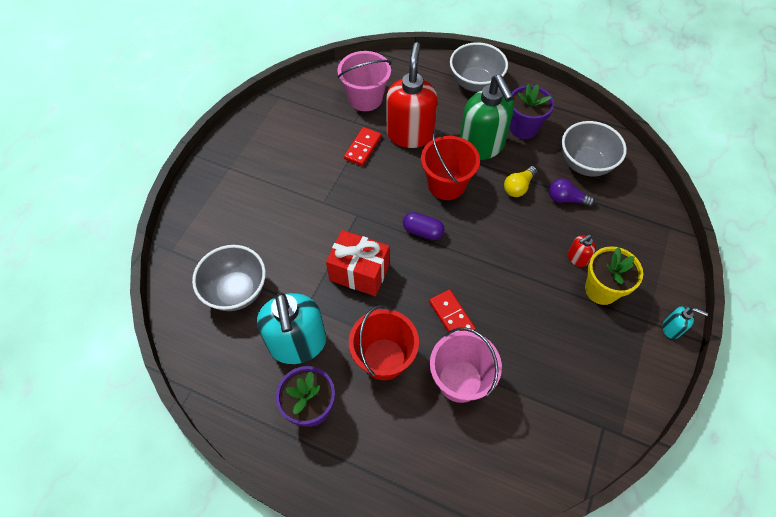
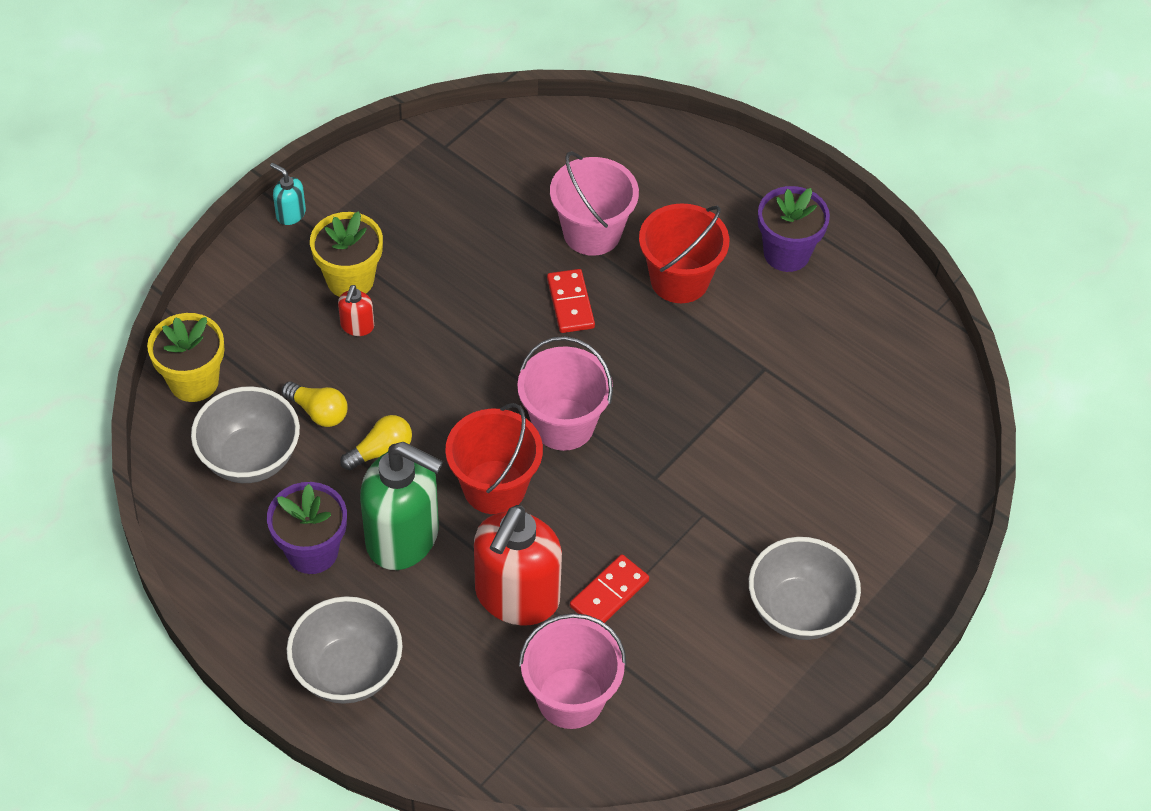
camera: 165 degrees left, 5 degrees down
grey bowl [192,245,266,311] -> grey bowl moved to [749,537,861,640]
turquoise soap dispenser [257,292,326,364] -> none
red gift [326,230,389,296] -> none
purple capsule [403,212,444,240] -> pink bucket [517,336,613,451]
green soap dispenser [460,75,514,160] -> green soap dispenser turned 120 degrees clockwise [360,442,443,570]
purple light bulb [549,178,595,207] -> yellow light bulb [282,381,347,427]
red soap dispenser [568,234,596,267] -> red soap dispenser turned 120 degrees clockwise [338,285,374,336]
none -> yellow flower pot [147,313,224,402]

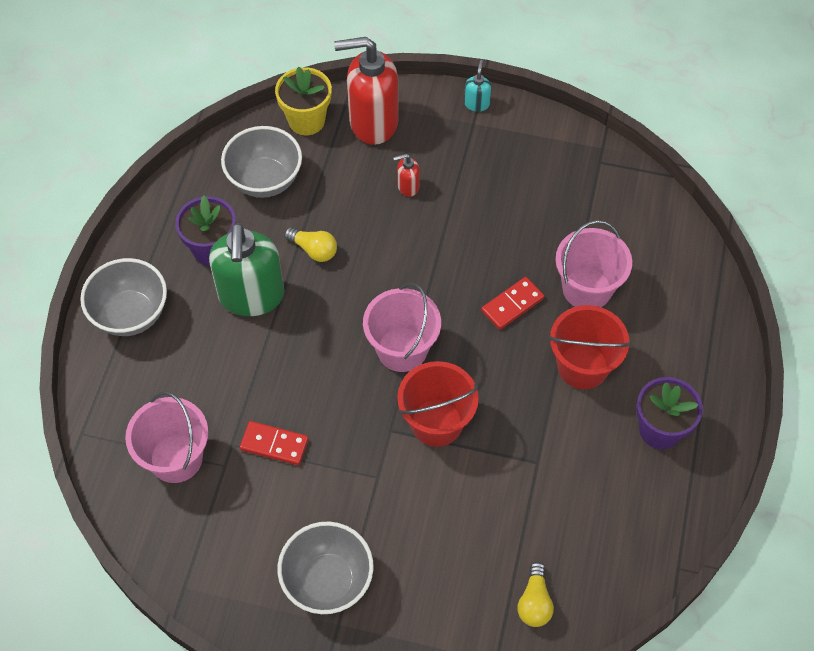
camera: 65 degrees right, 5 degrees up
yellow light bulb [282,381,347,427] -> yellow light bulb moved to [518,562,554,627]
yellow flower pot [310,211,383,297] -> none
red bucket [445,403,543,514] -> red bucket moved to [397,361,479,447]
red soap dispenser [474,505,562,625] -> red soap dispenser moved to [334,37,399,145]

